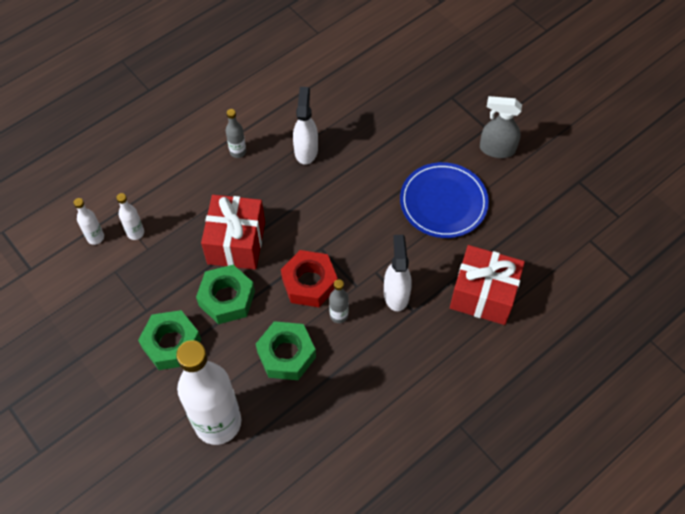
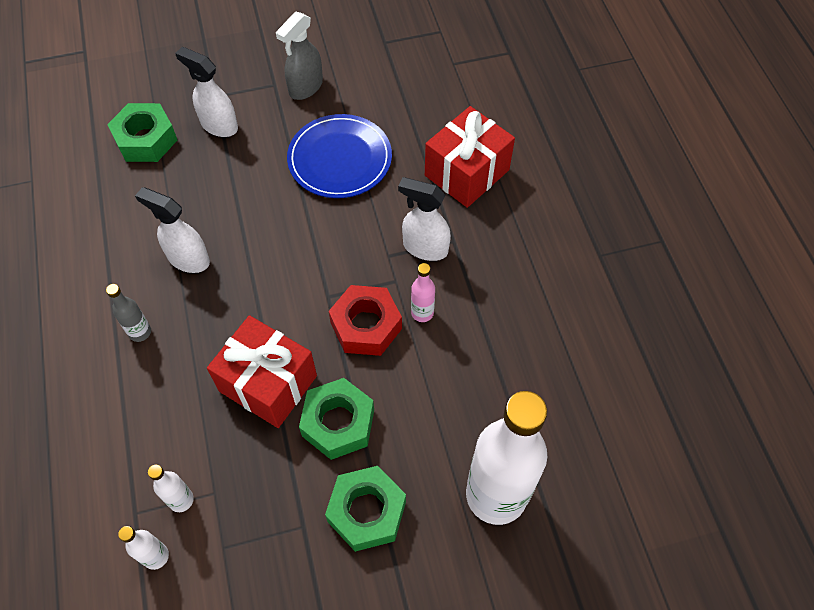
camera: 65 degrees left, 0 degrees up
green nut [256,321,316,380] -> green nut moved to [107,103,177,162]
grey bottle [329,279,349,323] -> pink bottle [411,263,435,322]
none -> white spray bottle [175,47,238,137]

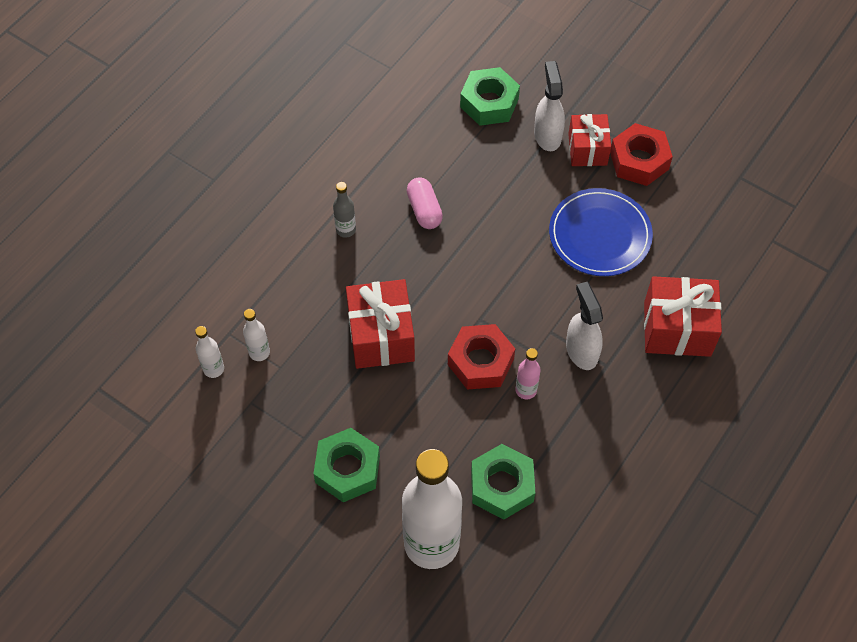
camera: 50 degrees right, 0 degrees up
white spray bottle [135,187,210,273] -> pink capsule [407,177,443,229]
grey spray bottle [276,12,323,100] -> red nut [610,123,673,186]
green nut [299,378,374,460] -> green nut moved to [471,444,535,520]
none -> red gift [568,114,611,166]

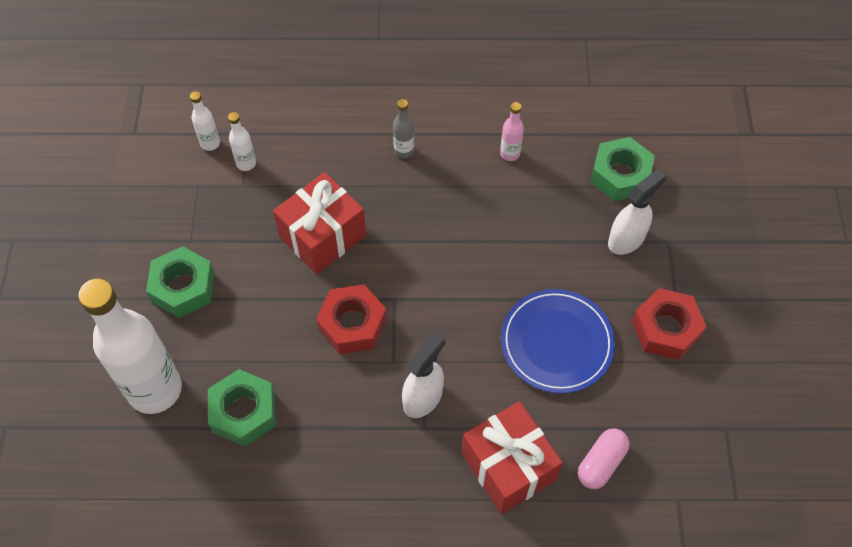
camera: 55 degrees right, 0 degrees up
pink capsule [407,177,443,229] -> pink capsule moved to [578,428,629,489]
pink bottle [515,348,541,399] -> pink bottle moved to [500,102,524,161]
red gift [568,114,611,166] -> none

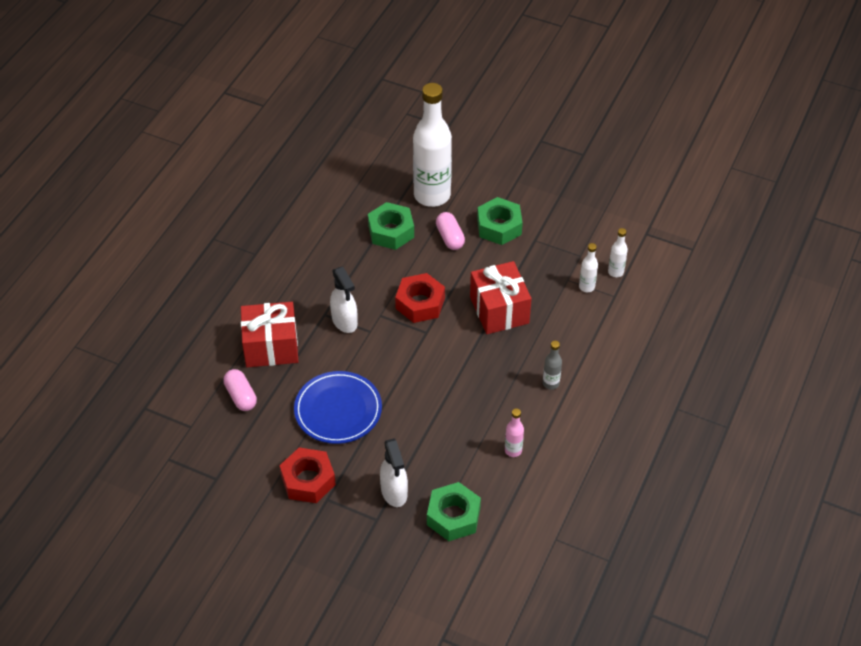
camera: 115 degrees right, 10 degrees down
none -> pink capsule [436,212,465,250]

